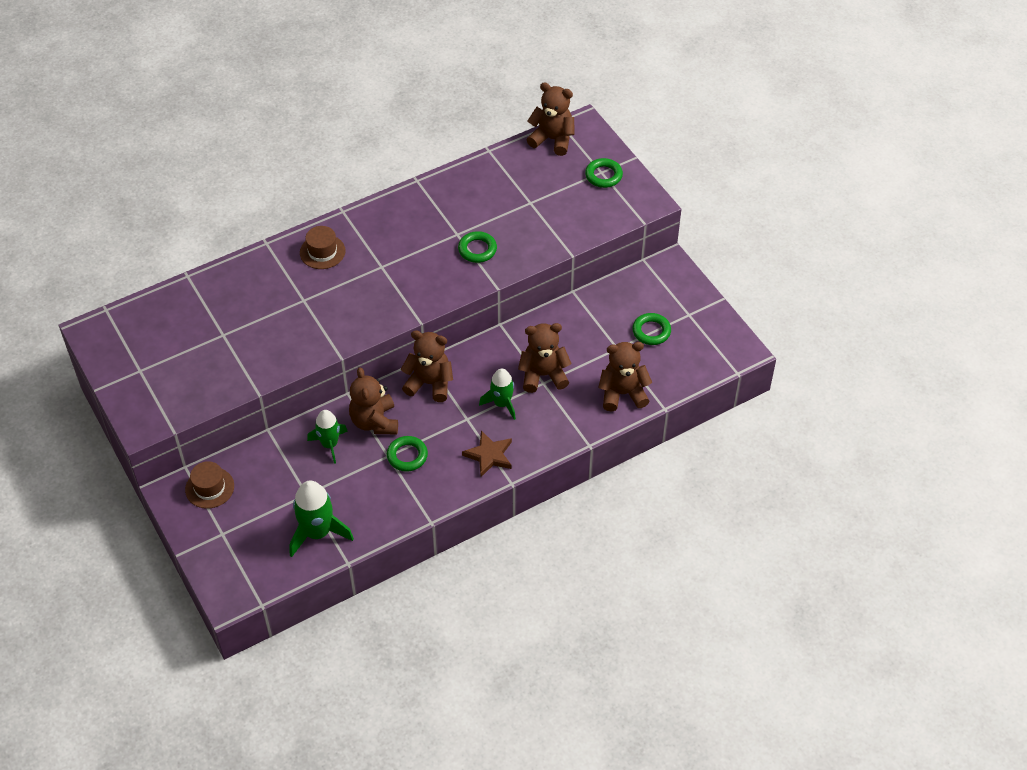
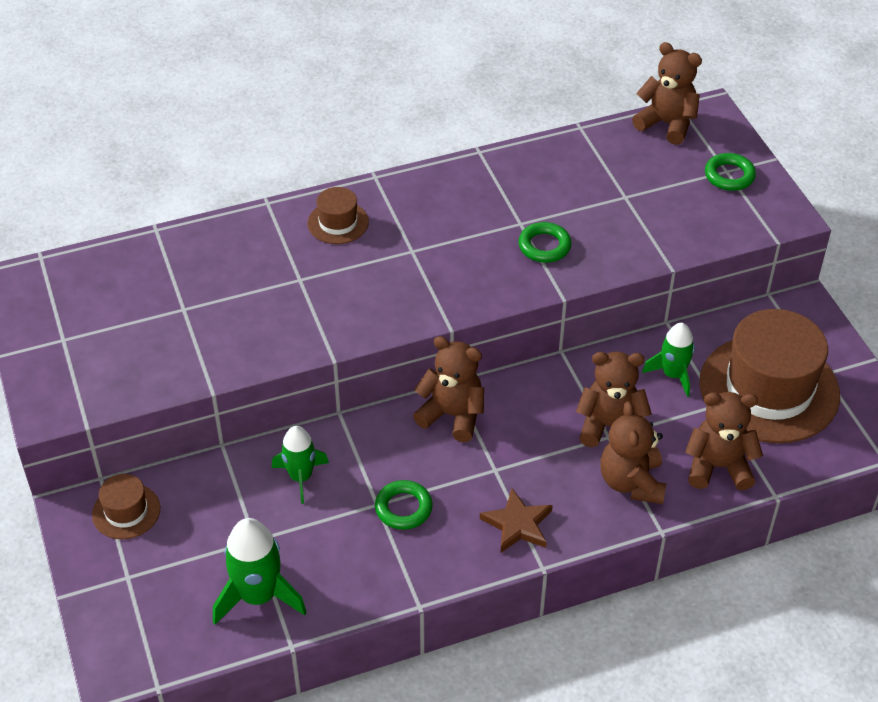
camera: 10 degrees right, 5 degrees down
brown teddy bear [349,367,398,434] -> brown teddy bear moved to [600,401,666,504]
green rocket [479,369,516,420] -> green rocket moved to [642,323,695,397]
green ring [632,313,671,345] -> brown hat [699,309,840,443]

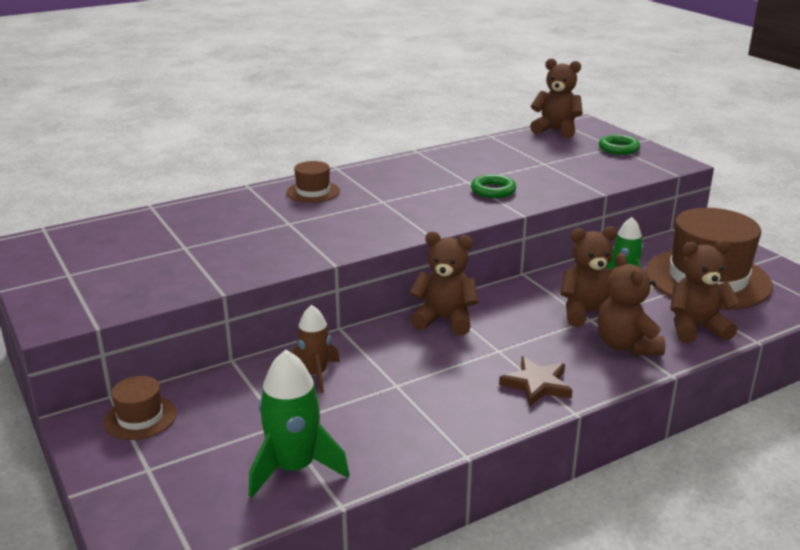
camera: 10 degrees left, 20 degrees down
green rocket [272,426,329,504] -> brown rocket [291,305,340,393]
green ring [375,480,433,530] -> none

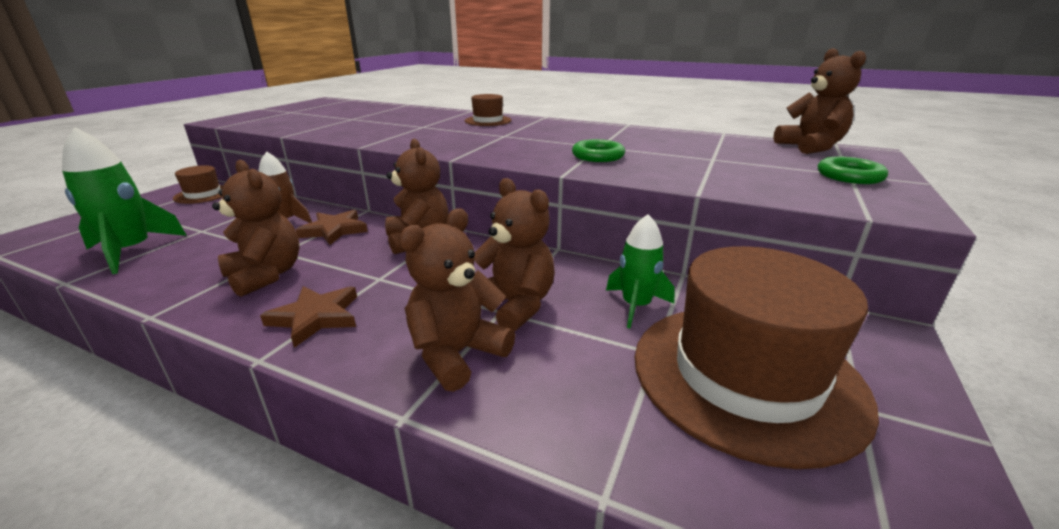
camera: 55 degrees right, 0 degrees up
brown teddy bear [670,240,740,343] -> brown teddy bear moved to [212,160,300,297]
none -> brown star [296,210,368,245]

